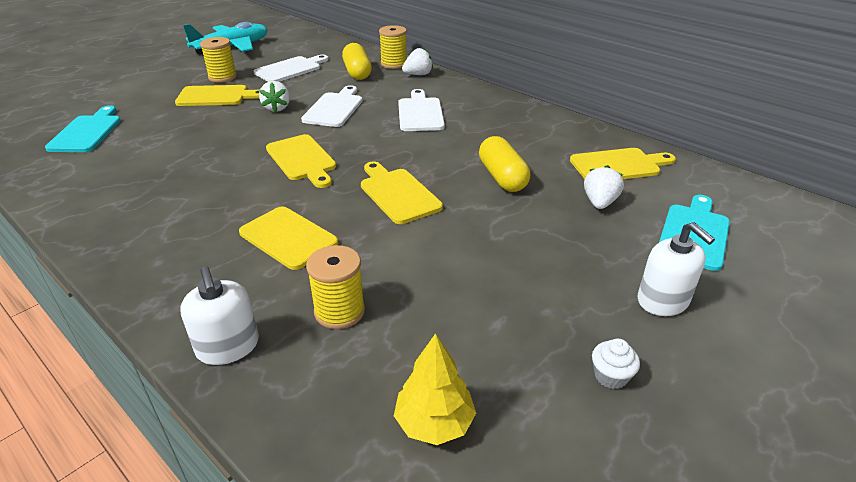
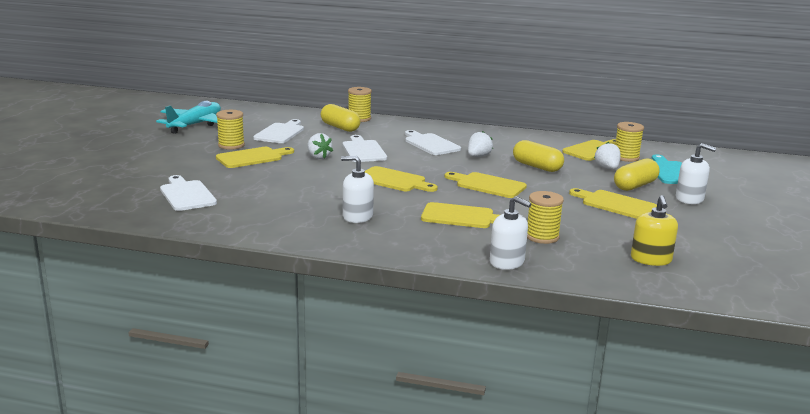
camera: 30 degrees left, 15 degrees down
turquoise cutting board [45,105,121,152] -> white cutting board [160,175,217,211]
yellow tree [394,333,476,445] -> yellow soap dispenser [631,195,678,266]
white strawberry [402,47,433,75] -> white strawberry moved to [468,131,493,157]
white cupcake [592,339,640,389] -> none
none -> white soap dispenser [341,156,374,223]
none -> yellow cutting board [569,188,657,219]
none -> yellow capsule [614,158,660,191]
none -> yellow spool [615,122,644,162]

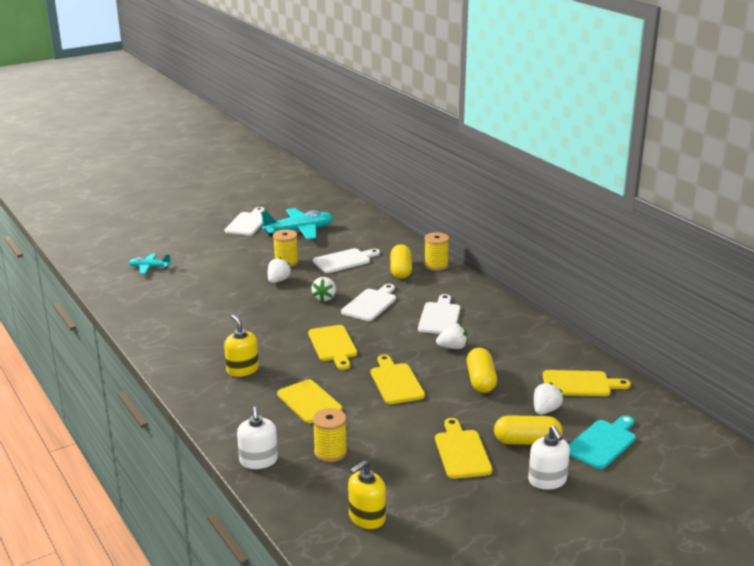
camera: 45 degrees right, 5 degrees up
white cutting board [160,175,217,211] -> white cutting board moved to [224,207,265,236]
yellow cutting board [216,147,294,168] -> white strawberry [268,257,291,283]
white soap dispenser [341,156,374,223] -> yellow soap dispenser [224,315,259,377]
yellow spool [615,122,644,162] -> none
none -> turquoise plane [129,254,171,274]

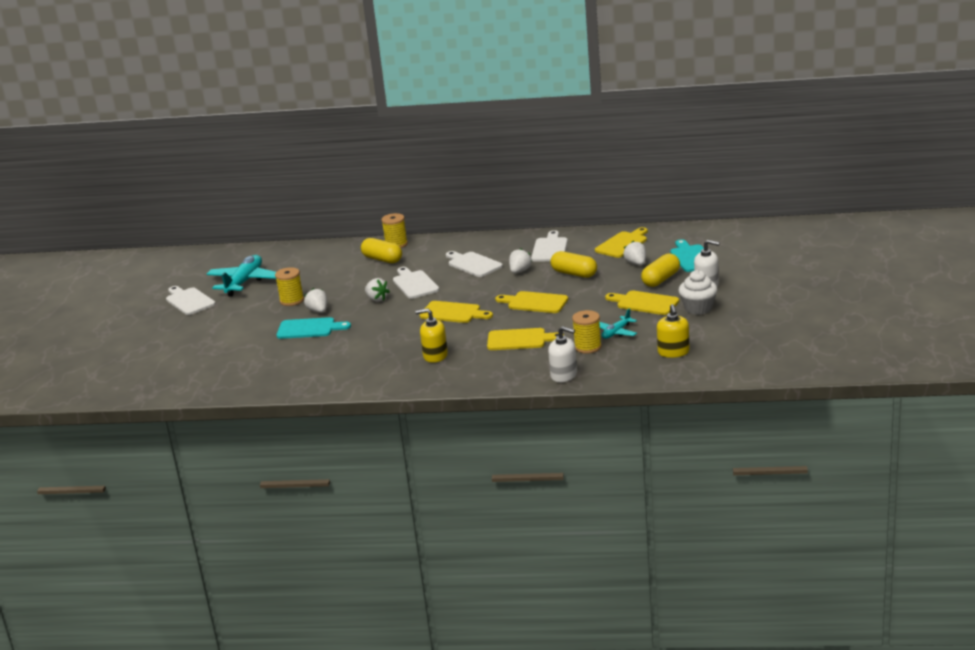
camera: 50 degrees left, 0 degrees up
turquoise plane [129,254,171,274] -> turquoise plane moved to [599,308,637,339]
white cutting board [313,248,380,273] -> white cutting board moved to [531,230,568,262]
none -> turquoise cutting board [276,317,351,339]
none -> white cupcake [678,270,718,315]

